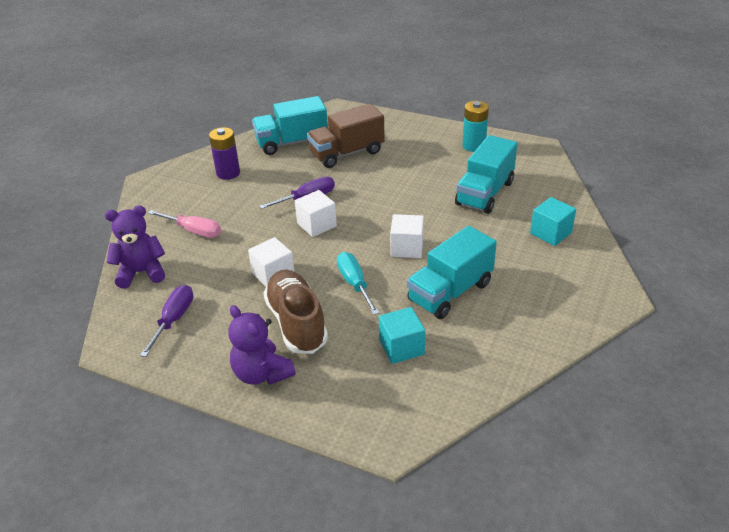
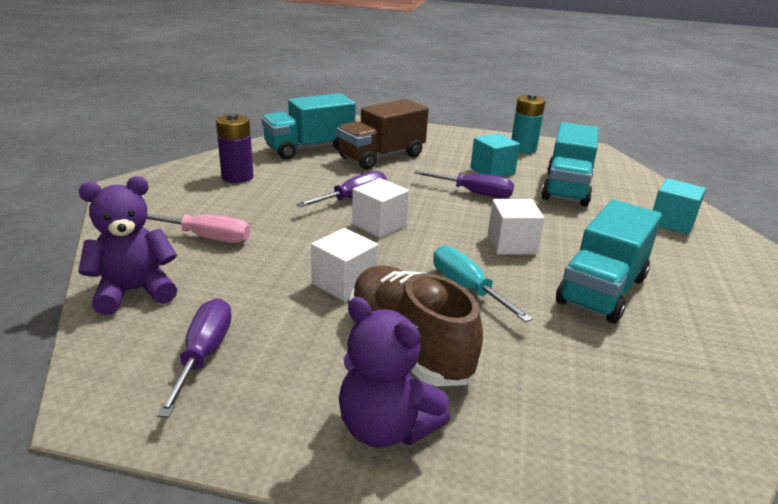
camera: 15 degrees left, 10 degrees down
turquoise cube [379,307,425,364] -> turquoise cube moved to [470,133,520,177]
none -> purple screwdriver [414,170,514,198]

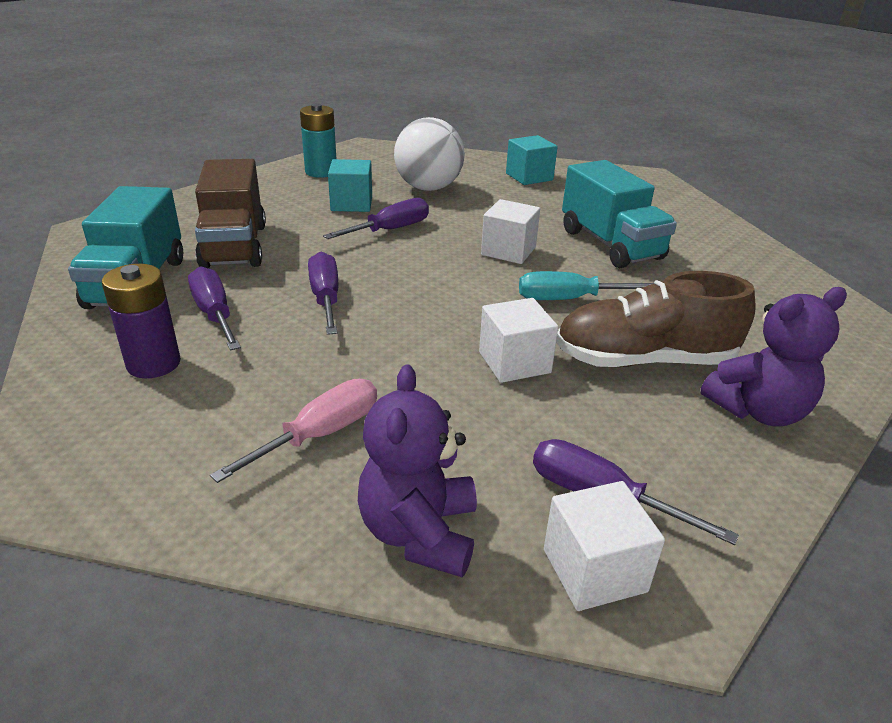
camera: 60 degrees left, 5 degrees up
white cube [352,178,409,238] -> white cube moved to [544,481,665,611]
turquoise truck [541,122,599,207] -> white ball [394,117,465,191]
none -> purple screwdriver [188,266,241,350]

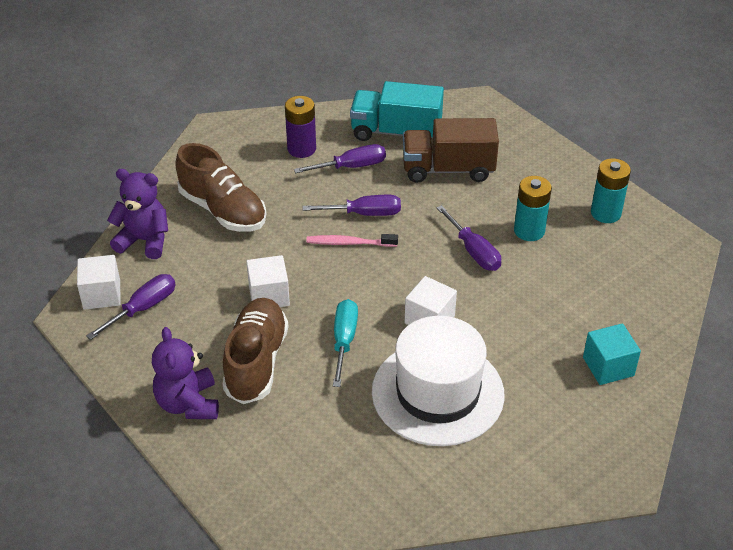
camera: 100 degrees right, 10 degrees up
pink screwdriver [210,379,377,483] -> brown shoe [175,143,266,232]
turquoise cube [328,159,372,212] -> turquoise battery [514,176,552,241]
white ball [394,117,465,191] -> none
turquoise truck [562,160,677,268] -> white hat [372,316,505,446]
none -> pink toothbrush [306,234,398,247]

